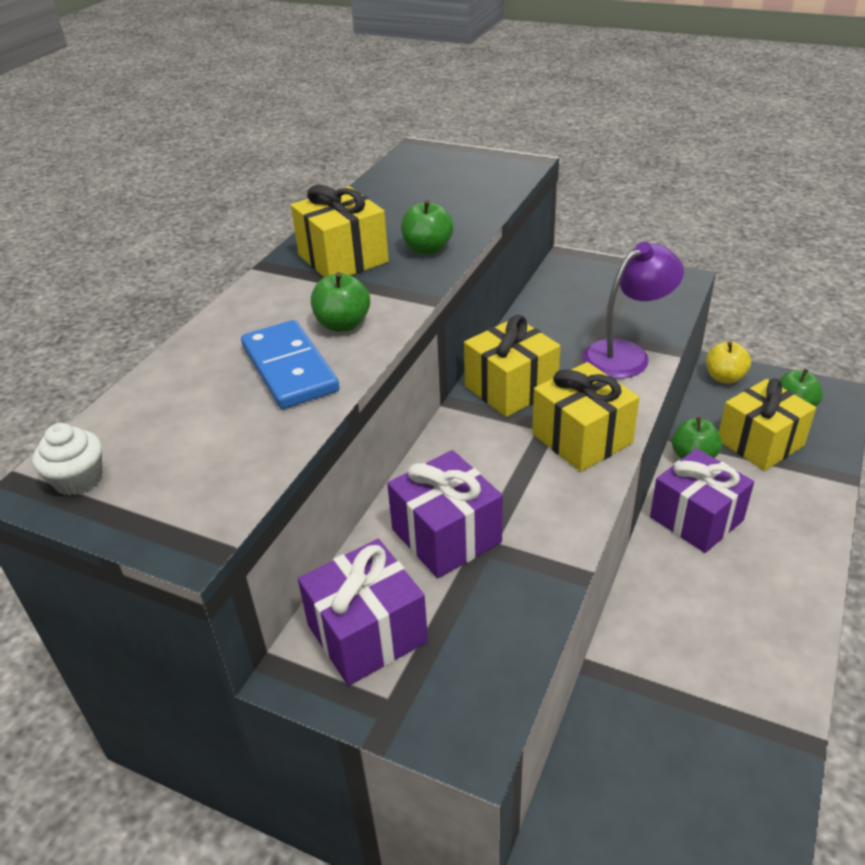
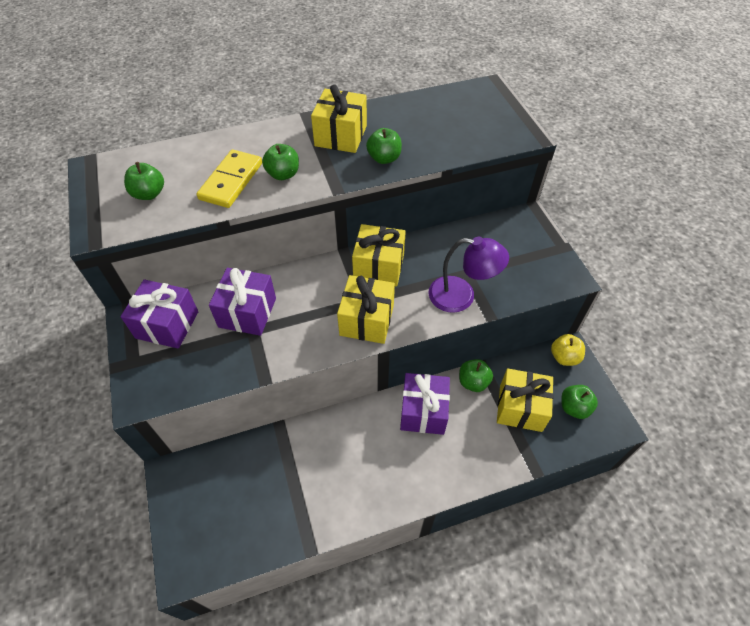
camera: 45 degrees right, 15 degrees up
white cupcake [32,423,102,496] -> none
blue domino [241,320,340,409] -> yellow domino [197,150,262,208]
none -> green apple [124,162,164,200]

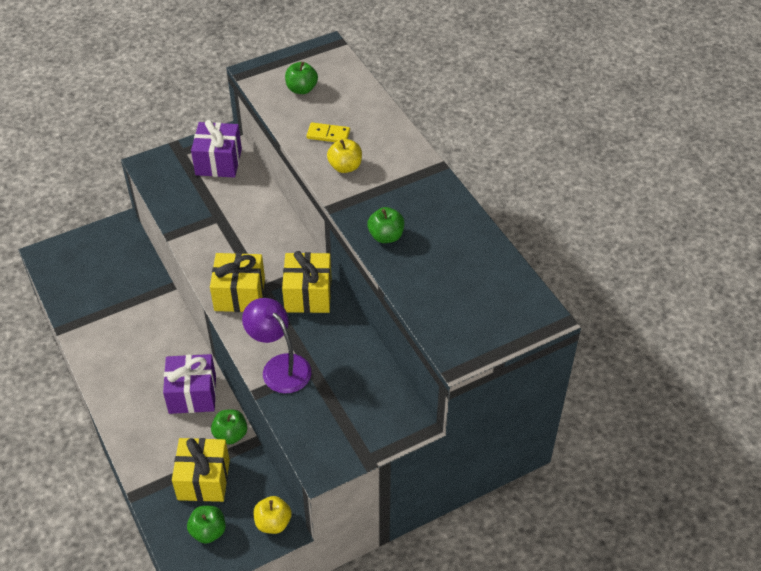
camera: 80 degrees right, 5 degrees down
yellow domino [197,150,262,208] -> yellow domino [307,122,350,142], size x0.61
purple gift [209,268,276,336] -> none
green apple [262,144,299,180] -> yellow apple [327,139,362,173]
yellow gift [311,85,367,153] -> none
purple lamp [429,237,509,313] -> purple lamp turned 135 degrees clockwise [242,298,311,393]

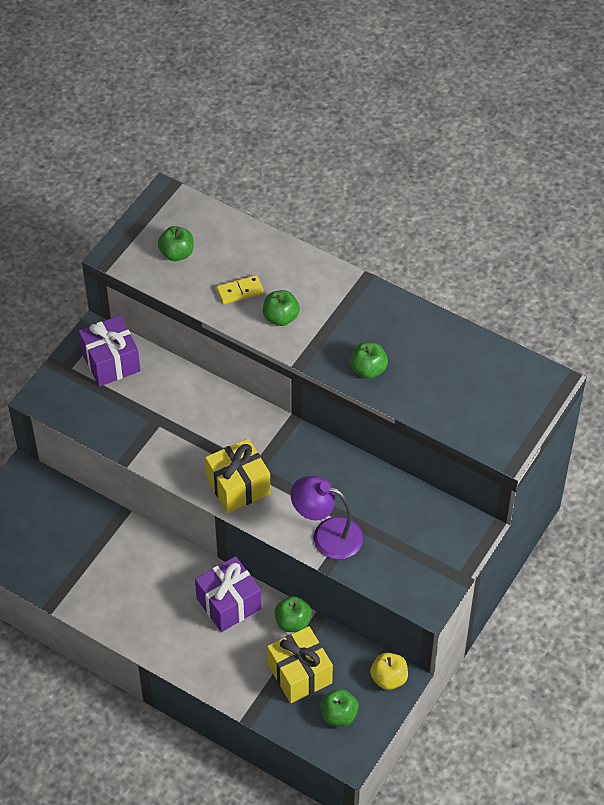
camera: 30 degrees left, 5 degrees up
yellow gift [282,251,332,313] -> none
yellow apple [327,139,362,173] -> green apple [263,290,300,326]

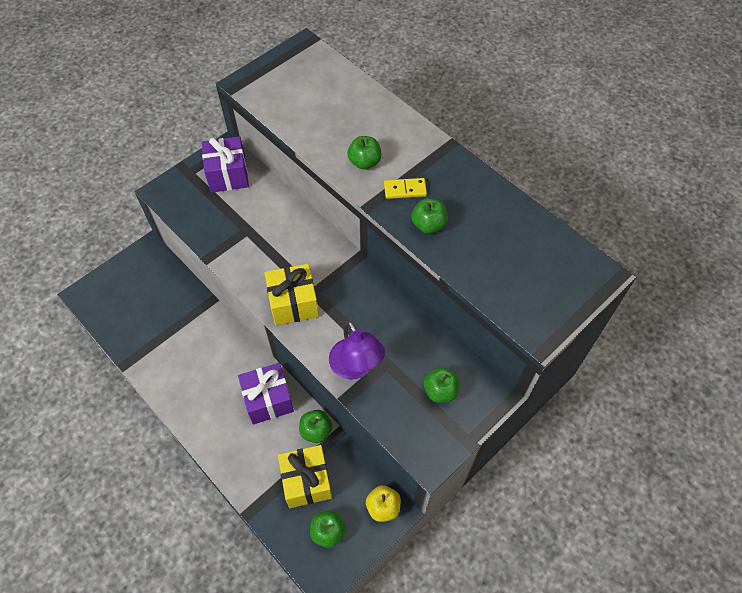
camera: 15 degrees right, 5 degrees up
green apple [158,226,194,261] -> green apple moved to [424,367,460,403]
yellow domino [216,275,264,304] -> yellow domino moved to [384,178,427,199]
purple lamp [291,476,363,559] -> purple lamp turned 150 degrees counterclockwise [329,320,385,380]

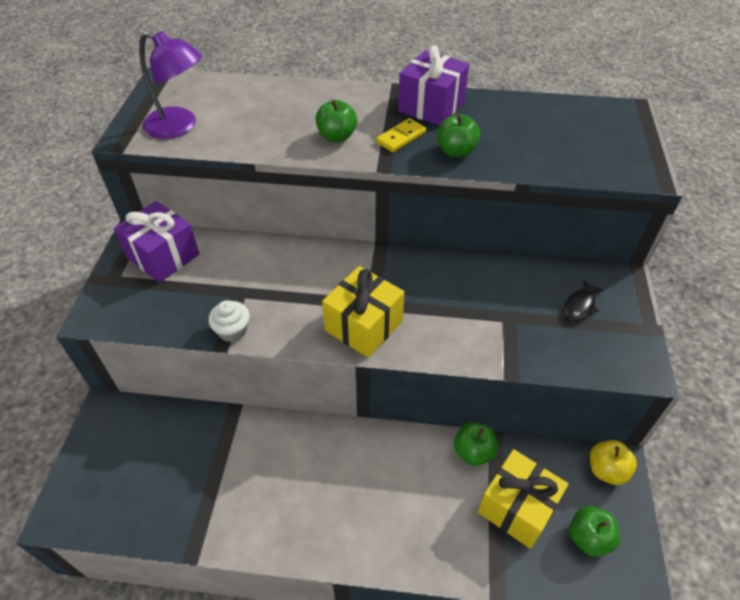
camera: 40 degrees left, 10 degrees down
purple gift [238,363,294,424] -> purple gift moved to [398,45,469,125]
purple lamp [329,320,385,380] -> purple lamp moved to [139,31,202,139]
green apple [424,367,460,403] -> black fish [564,279,604,321]
none -> white cupcake [208,300,250,342]

